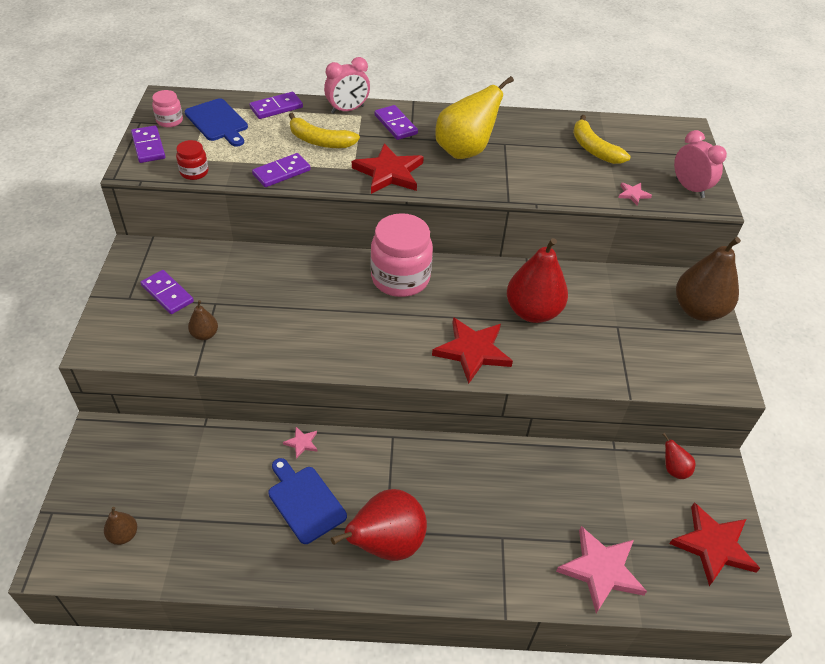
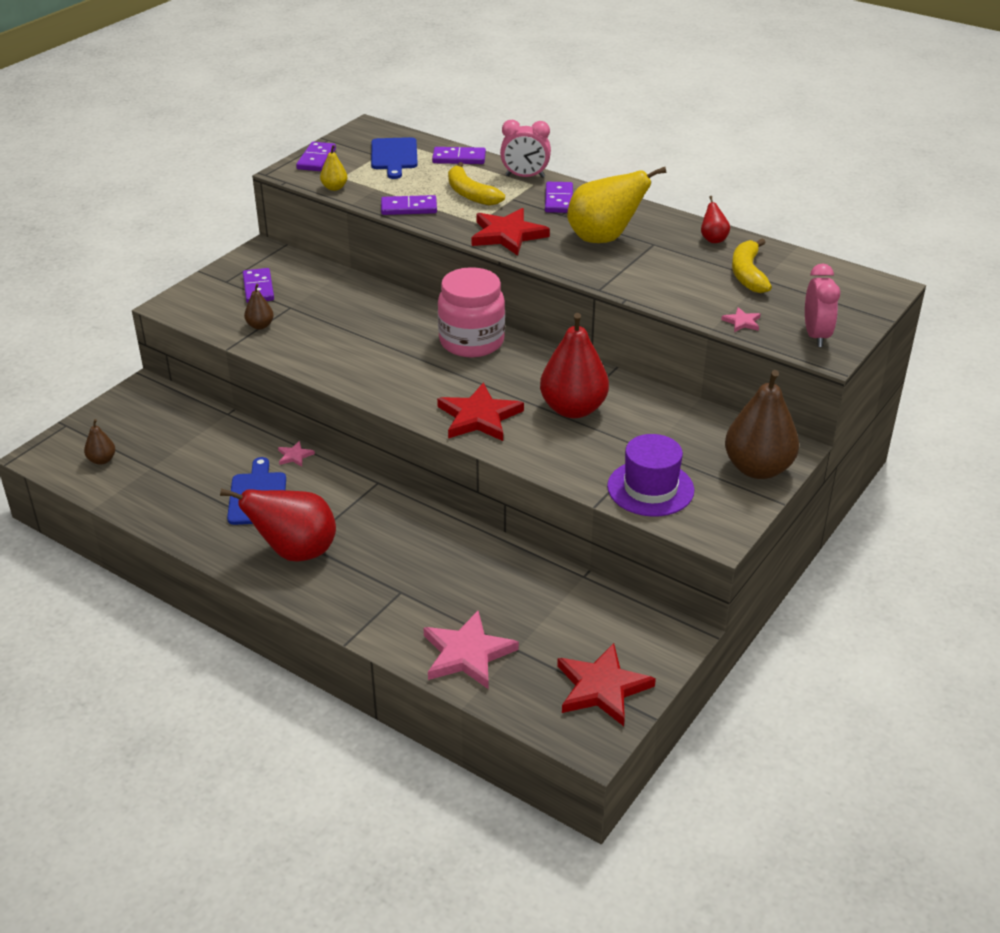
camera: 35 degrees right, 10 degrees down
pink jar [152,90,183,128] -> none
red jar [176,140,208,180] -> yellow pear [320,145,347,191]
red pear [662,433,696,479] -> red pear moved to [701,196,730,243]
none -> purple hat [607,434,694,517]

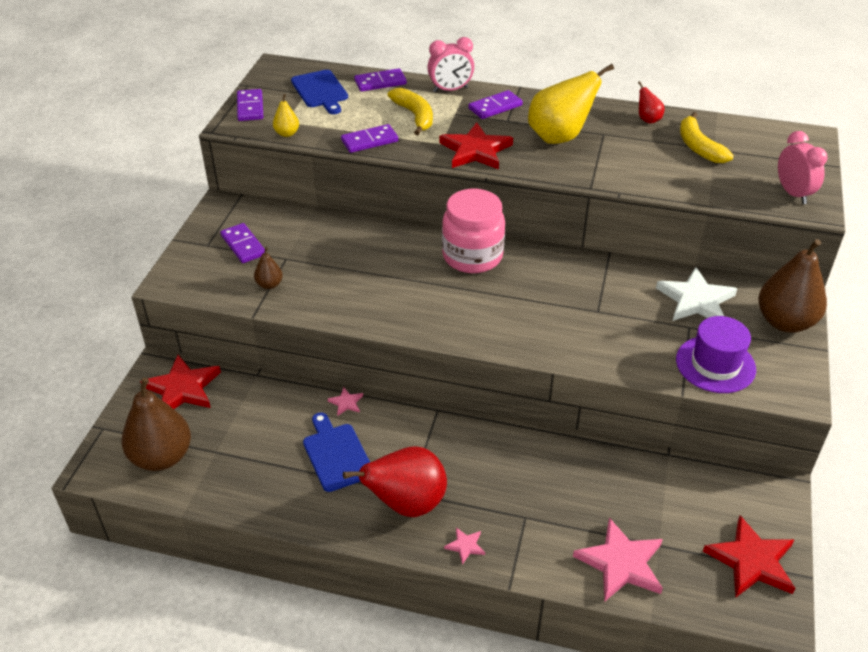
camera: 20 degrees left, 5 degrees up
brown pear [84,419,115,465] -> brown pear [122,378,191,471], size x2.18
red star [437,382,524,441] -> red star moved to [140,355,221,409]
yellow banana [448,162,505,206] -> yellow banana turned 150 degrees counterclockwise [388,88,433,135]
red pear [540,313,609,418] -> none
purple domino [545,182,573,213] -> purple domino turned 75 degrees clockwise [468,90,523,119]
pink star [721,307,761,332] -> pink star moved to [444,528,485,565]
none -> white star [656,267,737,321]

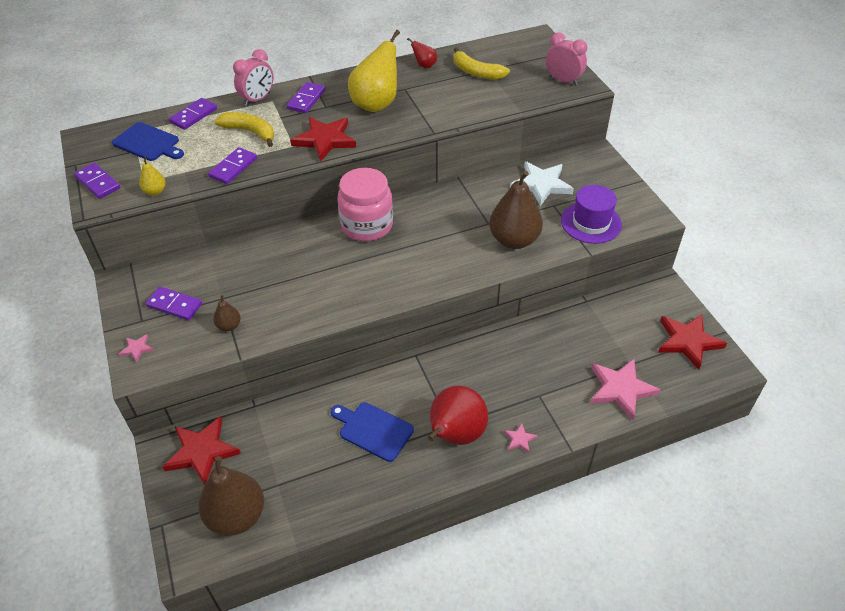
camera: 35 degrees left, 5 degrees up
pink star [328,387,363,416] -> pink star moved to [119,334,154,363]
brown pear [758,239,827,333] -> brown pear moved to [489,171,543,249]

